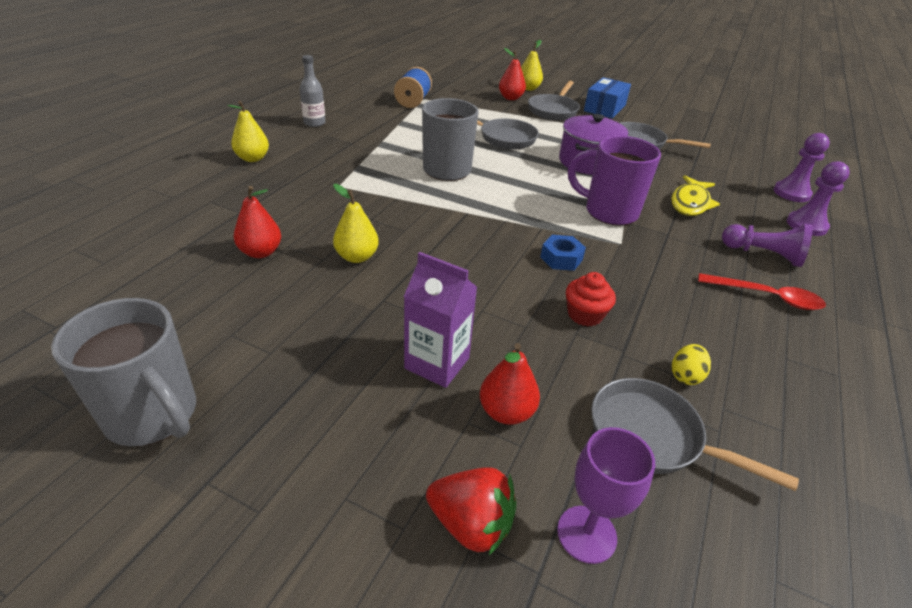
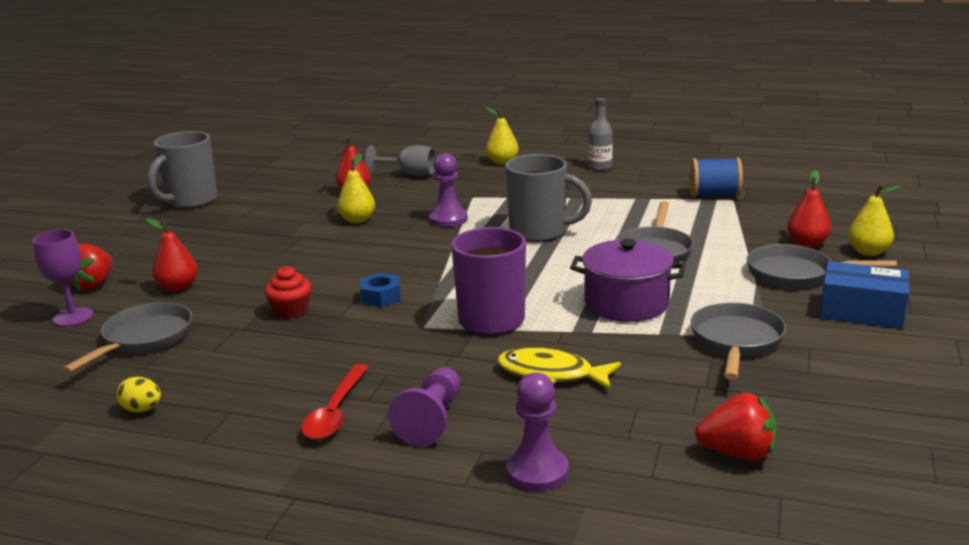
camera: 85 degrees right, 15 degrees down
purple carton [404,252,477,388] -> none
yellow egg [672,344,711,385] -> yellow egg moved to [116,377,161,412]
purple pawn [773,133,830,202] -> purple pawn moved to [429,153,468,227]
none -> grey goblet [365,145,436,176]
none -> red strawberry [695,392,777,461]

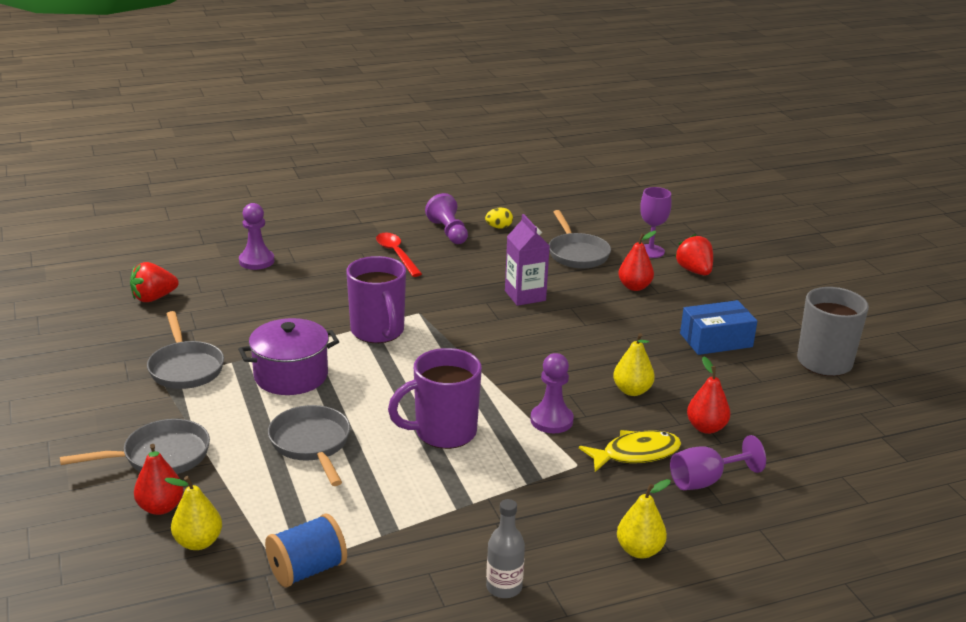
camera: 140 degrees right, 5 degrees up
red cupcake [265,266,311,319] -> purple carton [505,214,550,306]
blue nut [360,273,401,307] -> none
grey goblet [365,145,436,176] -> purple goblet [670,435,766,490]
purple pawn [388,367,460,446] -> purple pawn moved to [425,193,468,244]
yellow fish [497,347,621,390] -> yellow fish moved to [579,430,681,472]
grey mug [505,154,592,242] -> purple mug [388,348,482,449]
blue box [820,261,909,329] -> blue box moved to [680,300,757,355]
yellow pear [848,185,901,256] -> yellow pear moved to [164,476,222,550]

